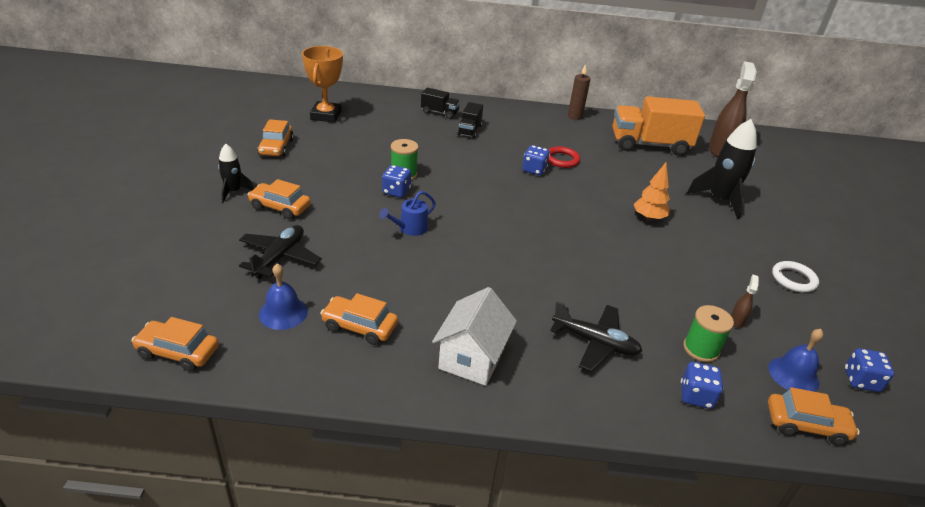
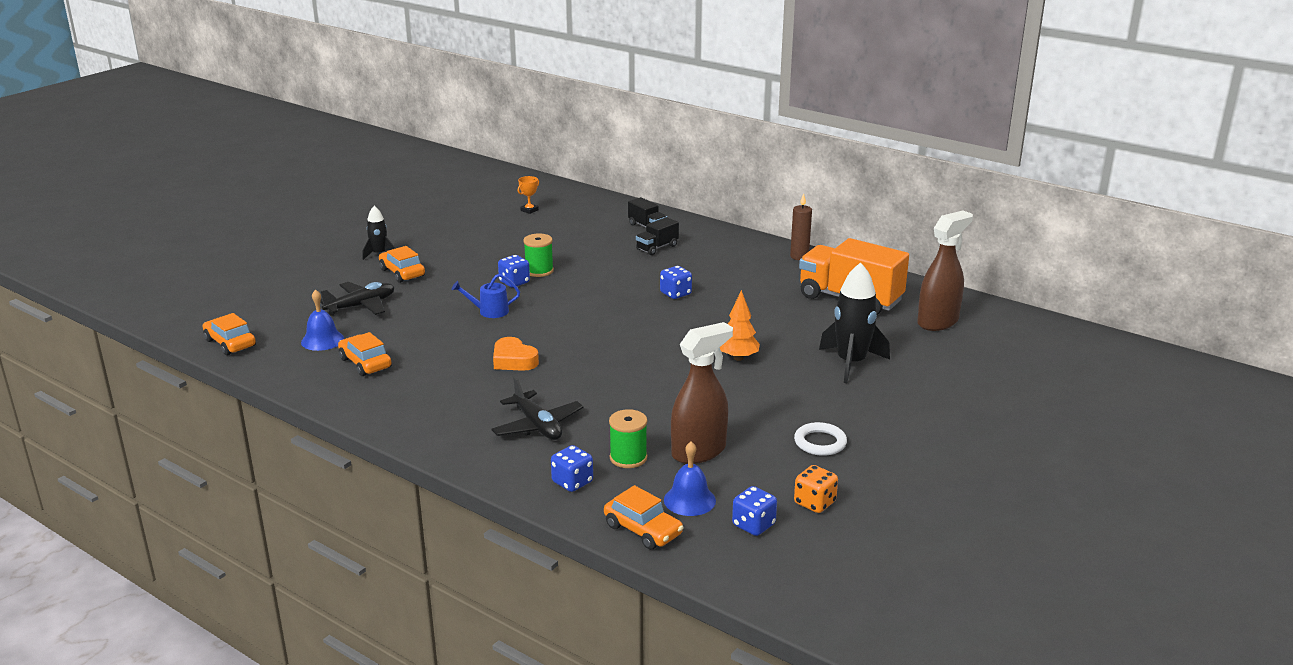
camera: 35 degrees right, 10 degrees down
orange car [257,119,294,157] -> none
orange trophy [302,46,343,123] -> orange trophy [518,176,539,214], size x0.47
white house [432,287,517,386] -> none
red ring [548,146,580,168] -> none
brown spray bottle [731,274,759,328] -> brown spray bottle [671,322,733,464], size x2.40
none -> orange heart [493,337,539,371]
none -> orange dice [794,465,838,513]

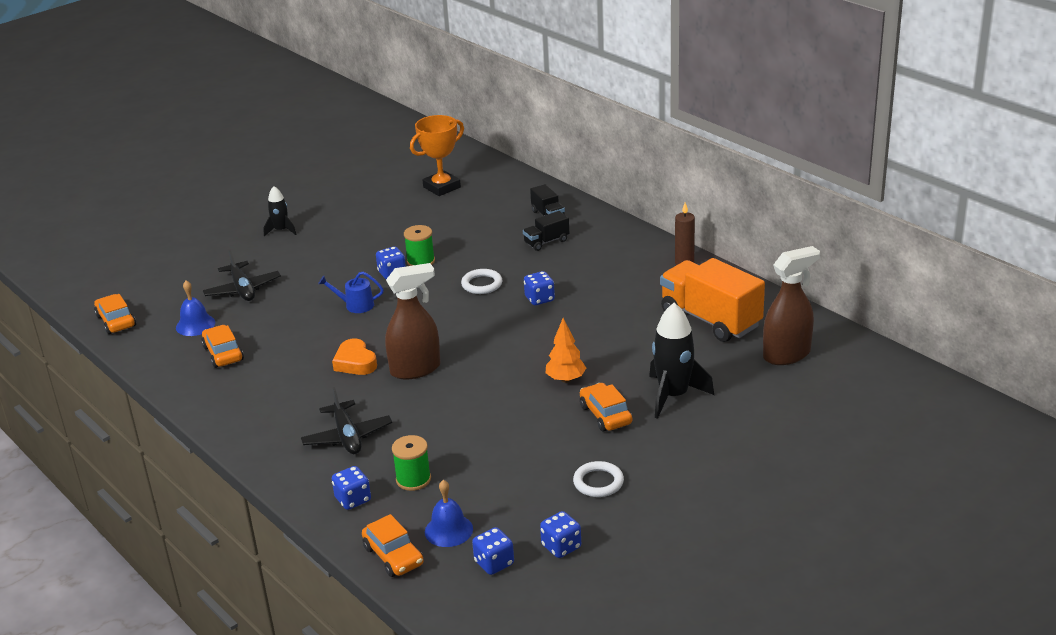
camera: 15 degrees right, 5 degrees up
black plane [320,282,394,316] -> black plane turned 90 degrees clockwise [203,250,281,301]
orange car [379,246,425,283] -> orange car moved to [580,383,632,431]
orange trophy [518,176,539,214] -> orange trophy [410,115,464,196], size x2.11
brown spray bottle [671,322,733,464] -> brown spray bottle moved to [385,263,441,380]
orange dice [794,465,838,513] -> blue dice [540,511,581,558]
none -> white ring [461,269,502,294]

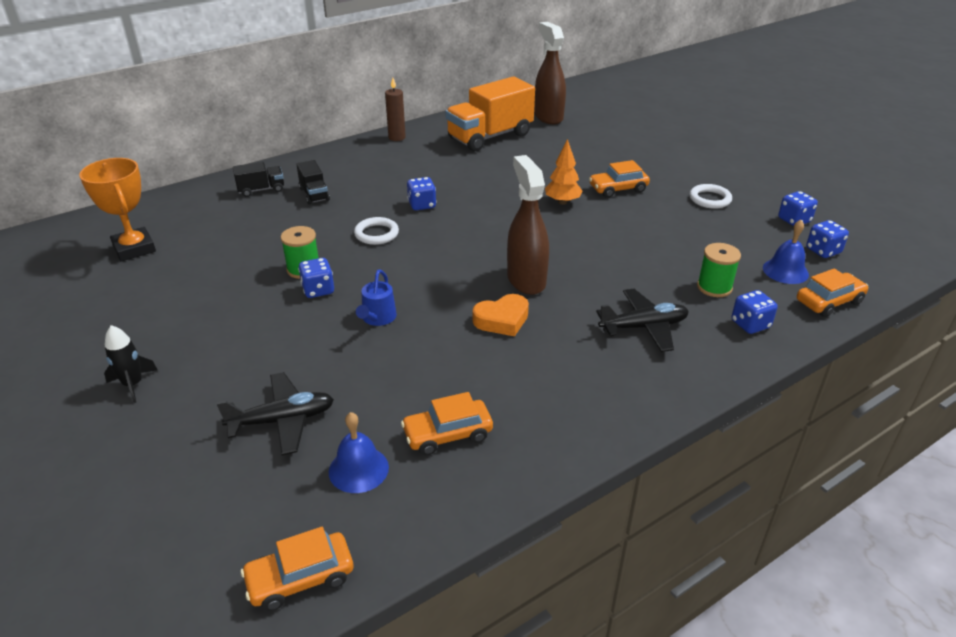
camera: 85 degrees left, 5 degrees up
black rocket [649,303,714,419] -> none

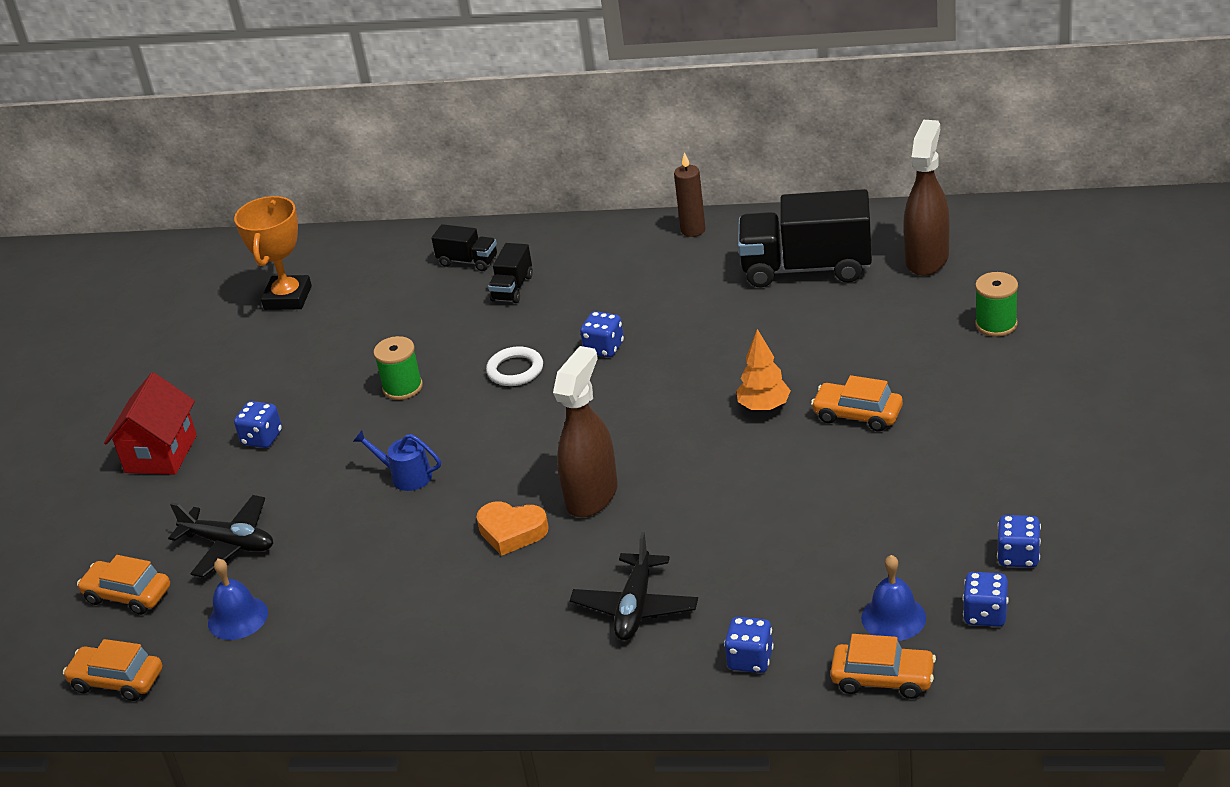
camera: 45 degrees right, 0 degrees up
black rocket [104,325,158,403] -> red house [104,373,197,475]
blue dice [298,258,334,298] -> blue dice moved to [234,401,282,448]
blue watering can [356,269,397,326] -> blue watering can turned 60 degrees clockwise [353,430,441,491]
orange car [401,392,493,455] -> orange car moved to [77,555,170,615]
orange truck [445,76,535,151] -> black truck [738,189,872,287]
black plane [596,289,689,352] -> black plane turned 75 degrees clockwise [570,532,698,640]
white ring [689,184,732,209] -> none
green spool [697,243,741,297] -> green spool moved to [975,272,1018,337]

